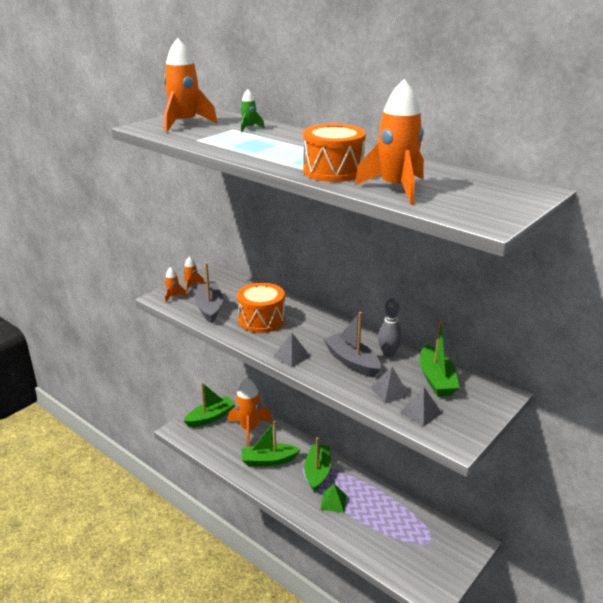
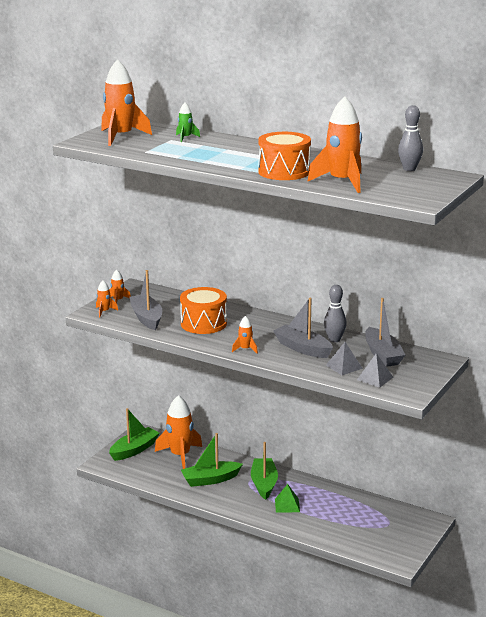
camera: 10 degrees left, 5 degrees down
grey pyramid [273,333,311,368] -> orange rocket [232,316,258,353]
green boat [420,320,460,397] -> grey boat [365,298,405,367]
none -> grey bowling pin [398,105,423,171]

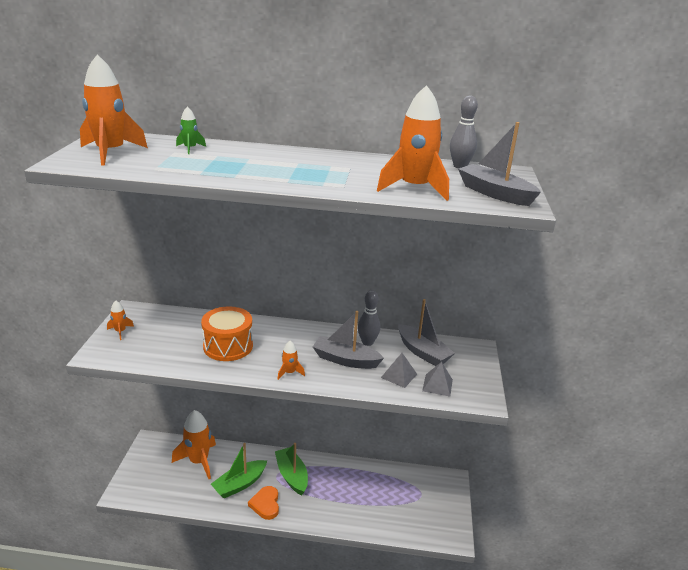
camera: 25 degrees left, 5 degrees up
orange rocket [96,280,118,318] -> none
green boat [109,408,160,461] -> none
grey boat [130,270,162,330] -> grey boat moved to [458,122,541,206]
orange drum [258,132,311,180] -> none
green pyramid [275,484,300,513] -> none
none -> orange heart [248,486,279,520]

